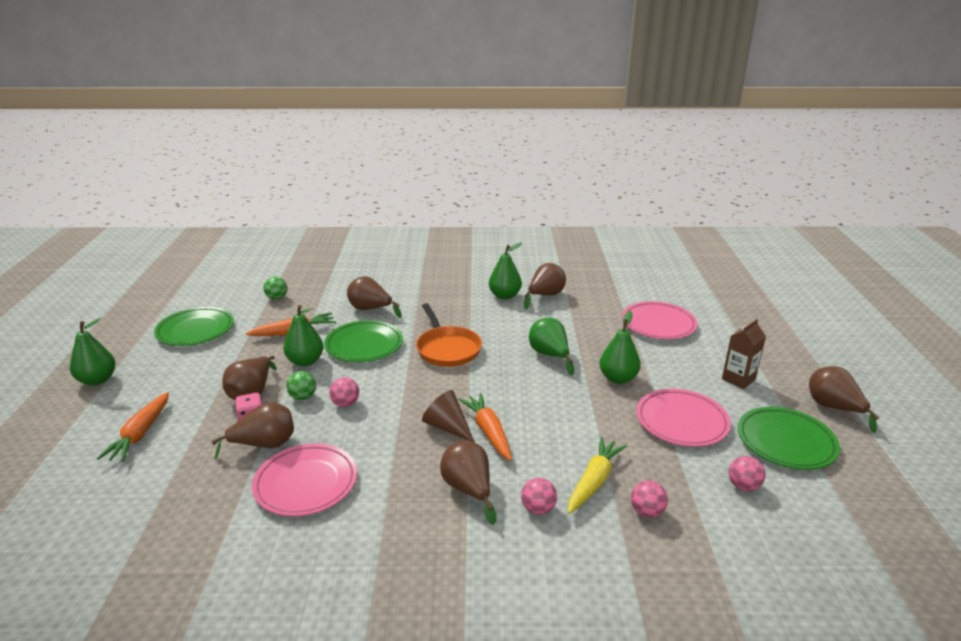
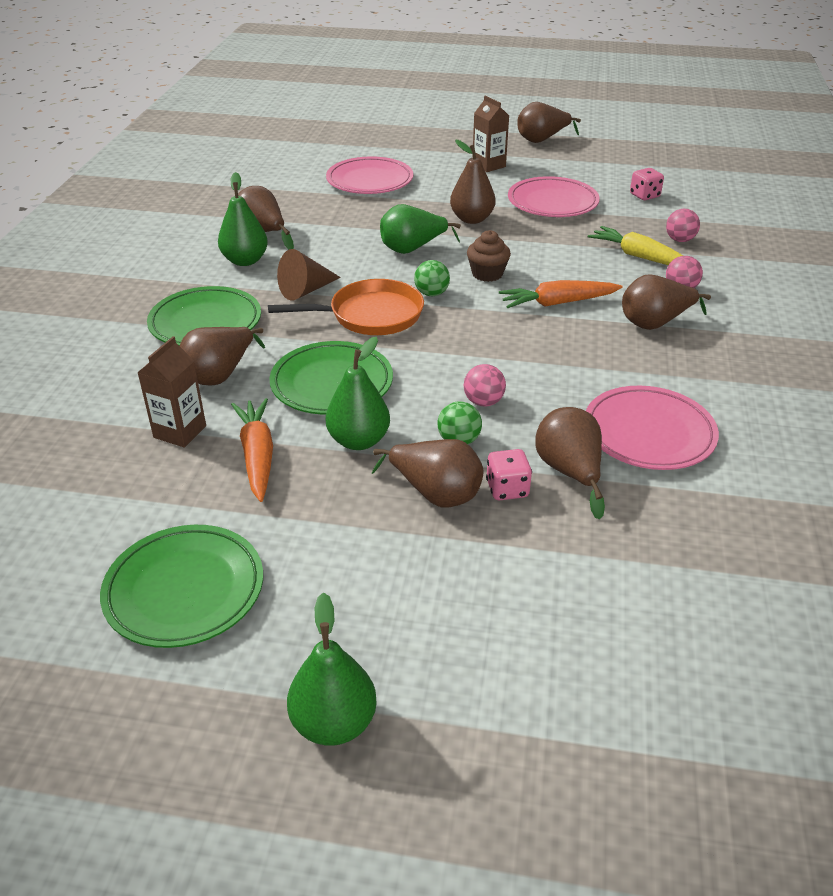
camera: 80 degrees left, 10 degrees up
orange carrot [97,392,169,462] -> none
green ball [264,277,287,300] -> green ball moved to [414,260,450,296]
brown cone [422,390,475,443] -> brown cone moved to [277,249,341,301]
green pear [599,311,641,384] -> brown pear [450,140,495,224]
pink ball [729,456,766,491] -> pink dice [630,168,664,200]
green plate [738,407,840,470] -> green plate moved to [147,286,261,345]
none -> brown carton [137,336,206,448]
none -> brown cupcake [467,230,511,282]

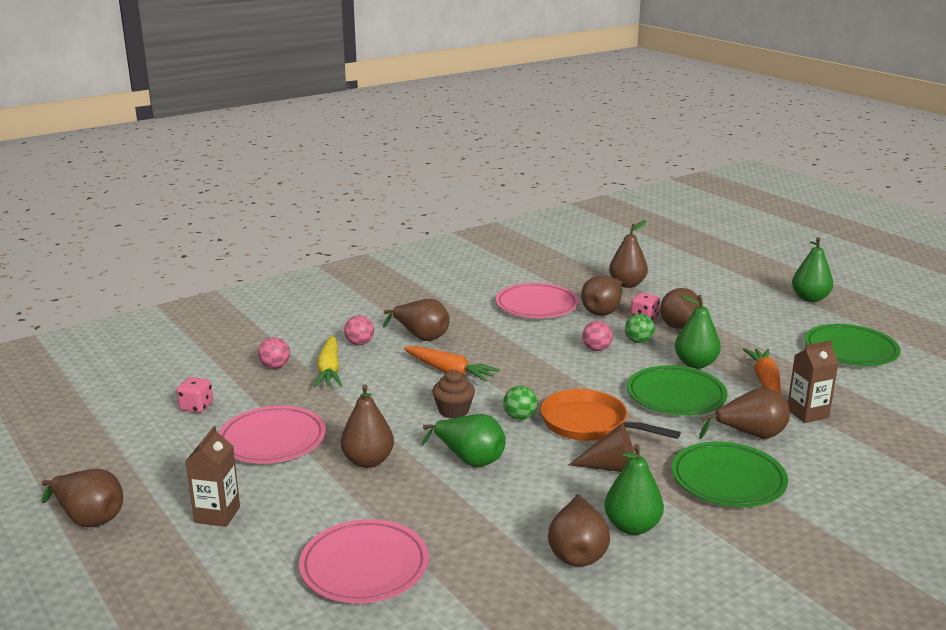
camera: 135 degrees left, 15 degrees down
orange carrot [231,398,273,502] -> orange carrot turned 150 degrees clockwise [743,348,781,395]
none -> brown pear [609,220,648,288]

